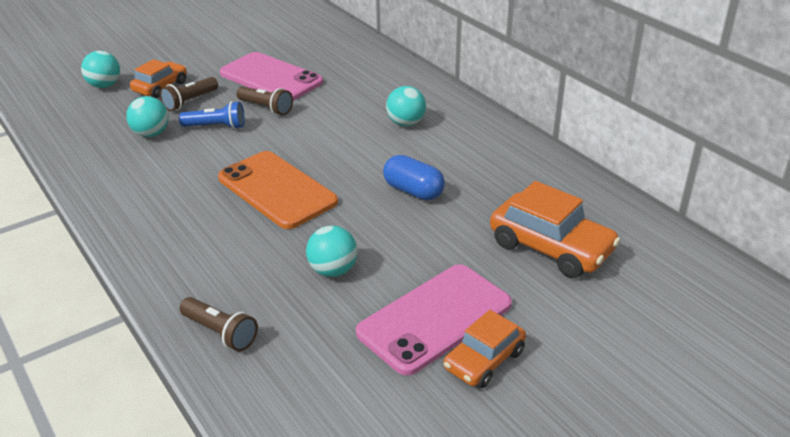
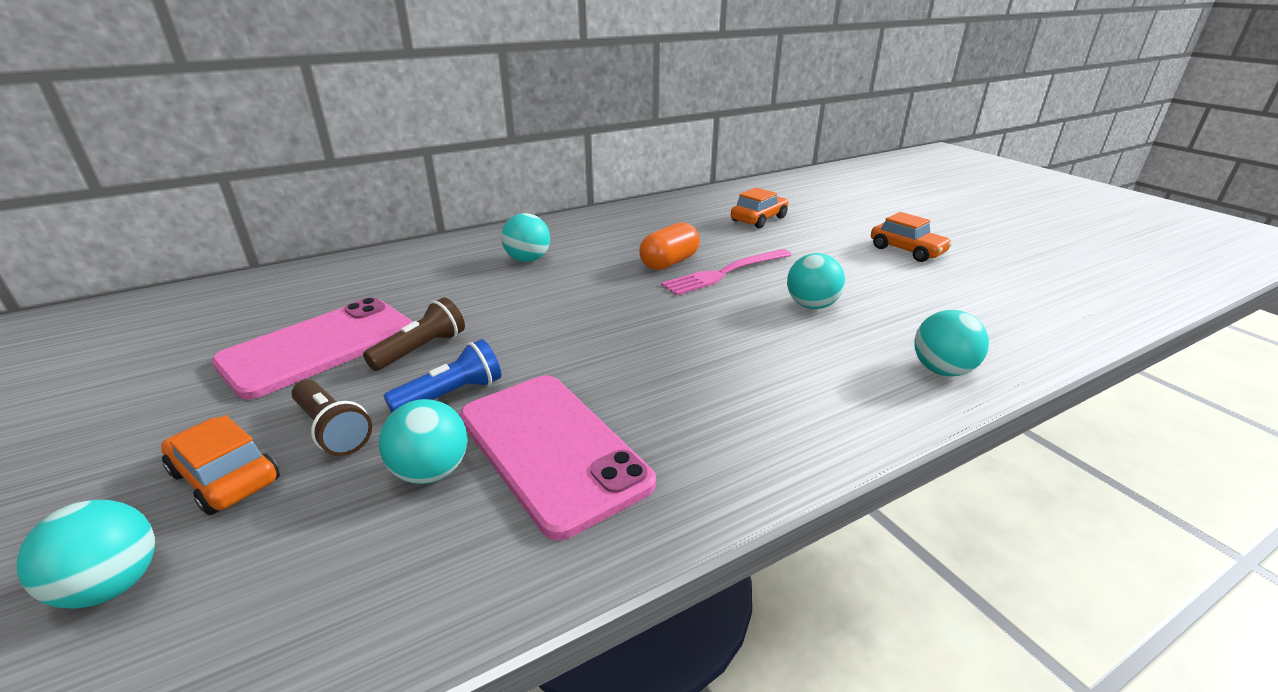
camera: 85 degrees left, 5 degrees down
blue flashlight [179,101,245,129] -> blue flashlight turned 45 degrees clockwise [384,339,501,413]
brown flashlight [179,297,258,351] -> turquoise ball [914,310,989,376]
orange phone [218,151,338,229] -> none
pink phone [356,264,512,376] -> pink phone moved to [460,375,656,540]
blue capsule [383,155,445,200] -> orange capsule [639,222,700,270]
orange car [490,181,620,278] -> orange car [731,188,788,228], size x0.63
none -> pink fork [661,249,792,295]

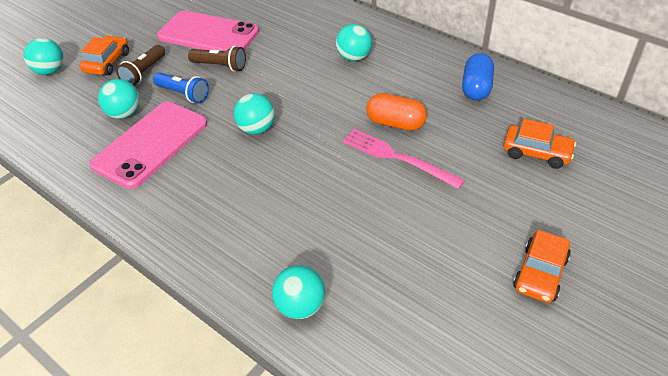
camera: 70 degrees right, 15 degrees up
turquoise ball [787,253,845,309] -> turquoise ball moved to [234,93,275,135]
none -> blue capsule [462,53,494,101]

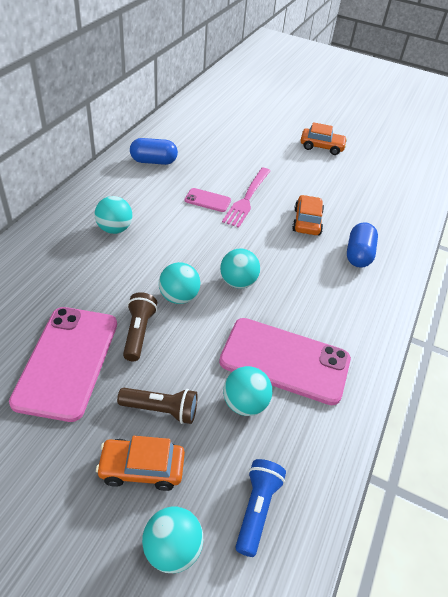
camera: 110 degrees left, 0 degrees up
blue flashlight [153,72,209,103] -> blue flashlight moved to [235,459,286,557]
turquoise ball [272,265,325,319] -> turquoise ball moved to [159,262,201,304]
orange capsule [366,93,427,131] -> pink phone [185,188,231,212]
orange car [504,119,576,169] -> orange car moved to [292,195,324,235]
none -> blue capsule [347,222,378,268]

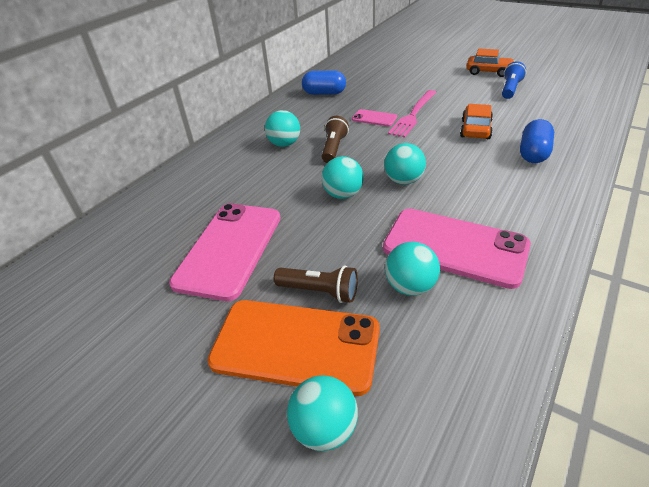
camera: 15 degrees right, 5 degrees down
orange car [96,436,185,491] -> orange phone [208,300,380,396]
brown flashlight [123,292,157,361] -> brown flashlight moved to [322,116,349,163]
blue flashlight [235,459,286,557] -> blue flashlight moved to [502,61,526,99]

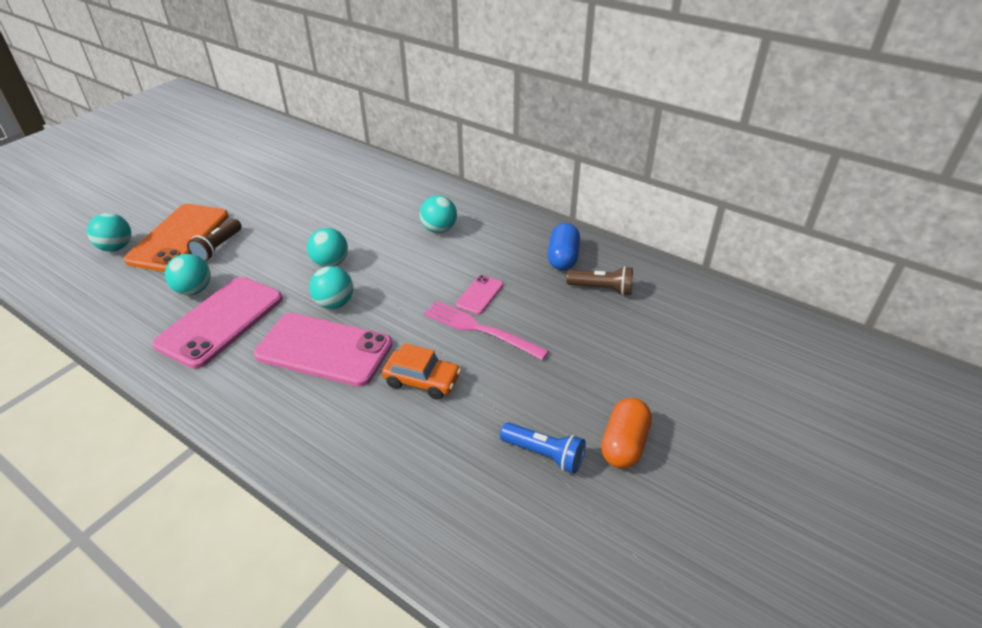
camera: 90 degrees right, 0 degrees up
pink phone [169,203,280,301] -> pink phone moved to [254,313,393,387]
brown flashlight [322,116,349,163] -> brown flashlight moved to [566,266,633,295]
orange car [466,49,515,77] -> orange capsule [601,398,652,469]
blue capsule [520,119,554,163] -> none

